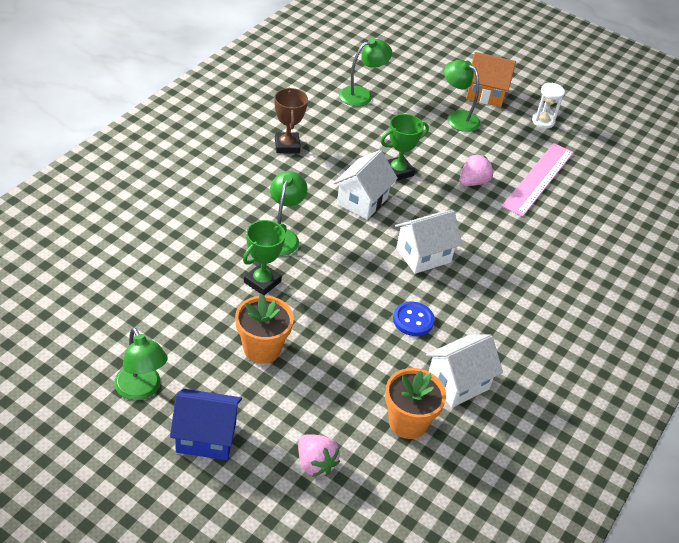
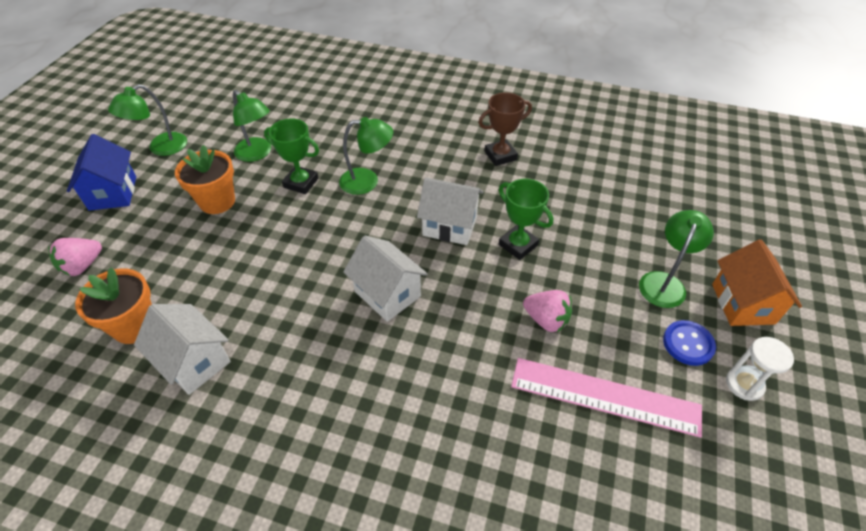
camera: 80 degrees right, 5 degrees up
green lamp [339,38,392,106] -> green lamp moved to [233,90,271,162]
blue button [393,302,435,336] -> blue button moved to [663,320,716,366]

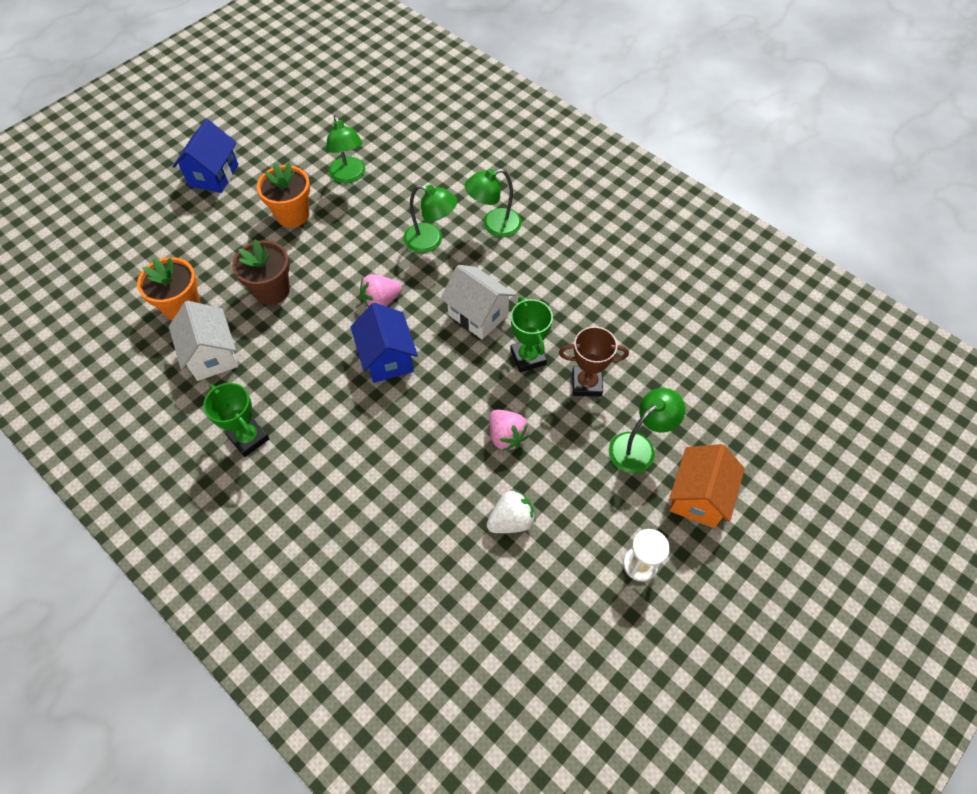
camera: 25 degrees right, 10 degrees up
pink strawberry [48,238,102,276] -> pink strawberry moved to [360,274,402,307]
green lamp [108,84,187,156] -> green lamp moved to [465,169,522,237]
green trophy [264,119,319,194] -> green trophy moved to [203,383,270,457]
white house [343,236,428,322] -> blue house [351,303,418,383]
brown trophy [478,92,532,166] -> brown trophy moved to [559,326,629,397]
pink ruler [511,358,702,437] -> white strawberry [487,489,536,533]
blue button [663,320,716,366] -> none
none -> brown flower pot [232,239,290,305]

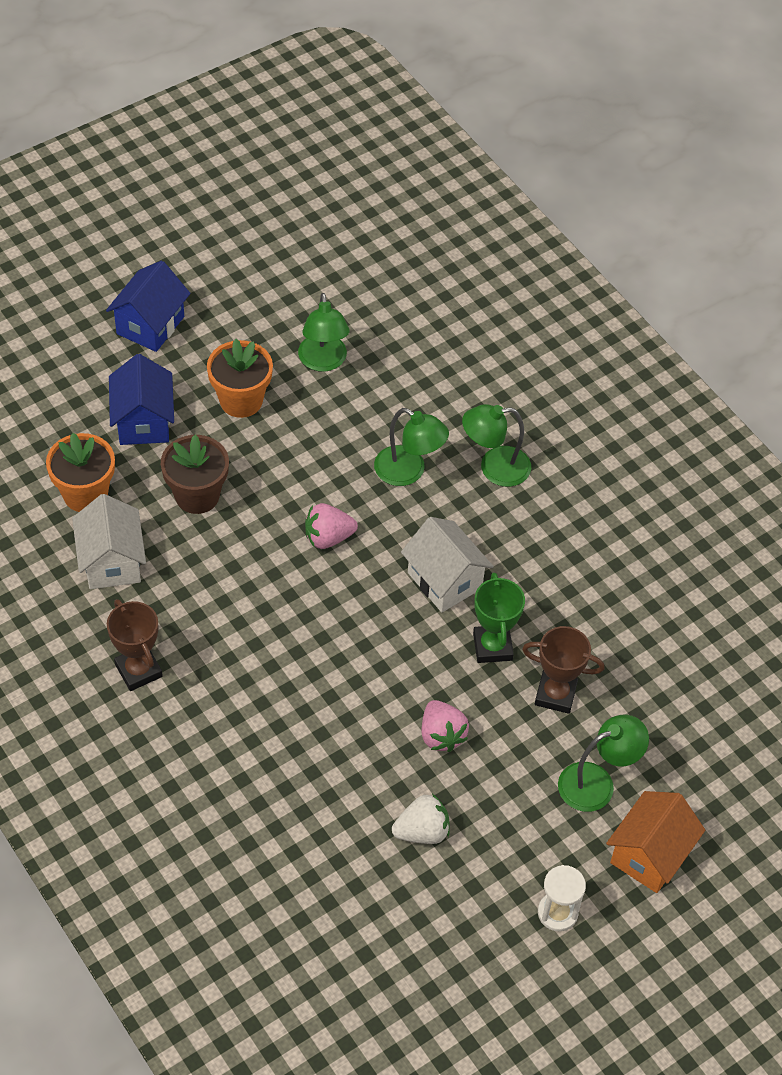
camera: 10 degrees right, 5 degrees down
green trophy [203,383,270,457] -> brown trophy [107,599,163,691]
blue house [351,303,418,383] -> blue house moved to [109,354,174,445]

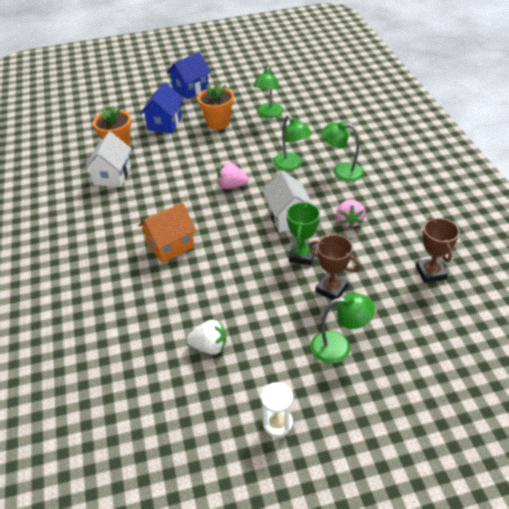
camera: 25 degrees right, 10 degrees down
brown trophy [107,599,163,691] -> brown trophy moved to [416,217,460,283]
brown flower pot [161,435,229,514] -> none
pink strawberry [421,700,469,752] -> pink strawberry moved to [336,200,366,229]
orange house [606,791,705,893] -> orange house moved to [138,202,196,263]

